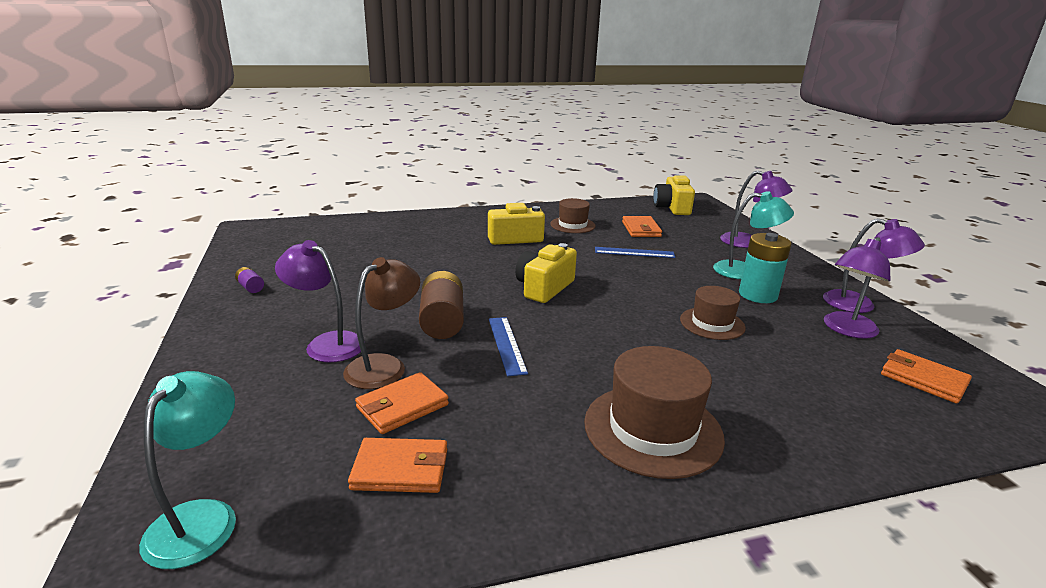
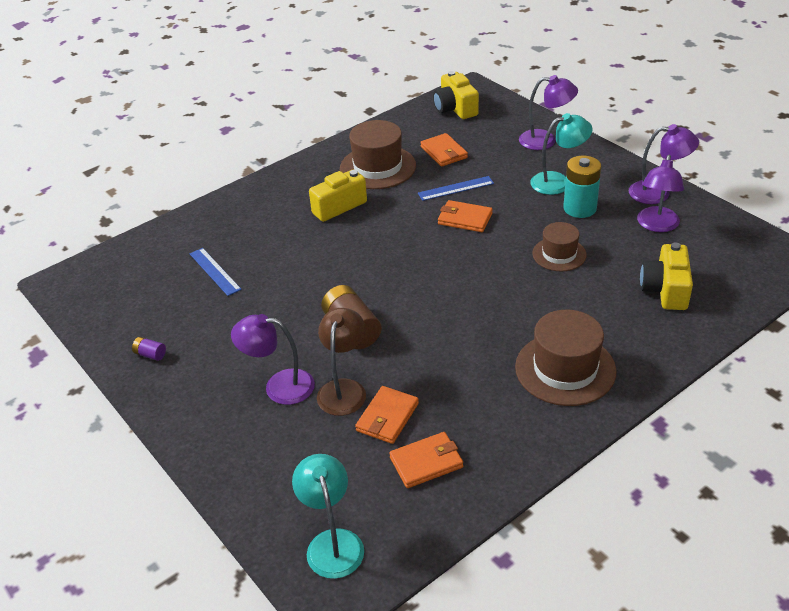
camera: 20 degrees left, 15 degrees up
blue ruler [489,317,528,376] -> blue ruler moved to [190,248,242,296]
yellow camera [515,243,577,303] -> yellow camera moved to [640,242,693,310]
brown hat [550,198,596,233] -> brown hat [340,120,416,189], size x1.64
orange wallet [881,349,972,404] -> orange wallet moved to [438,200,493,232]

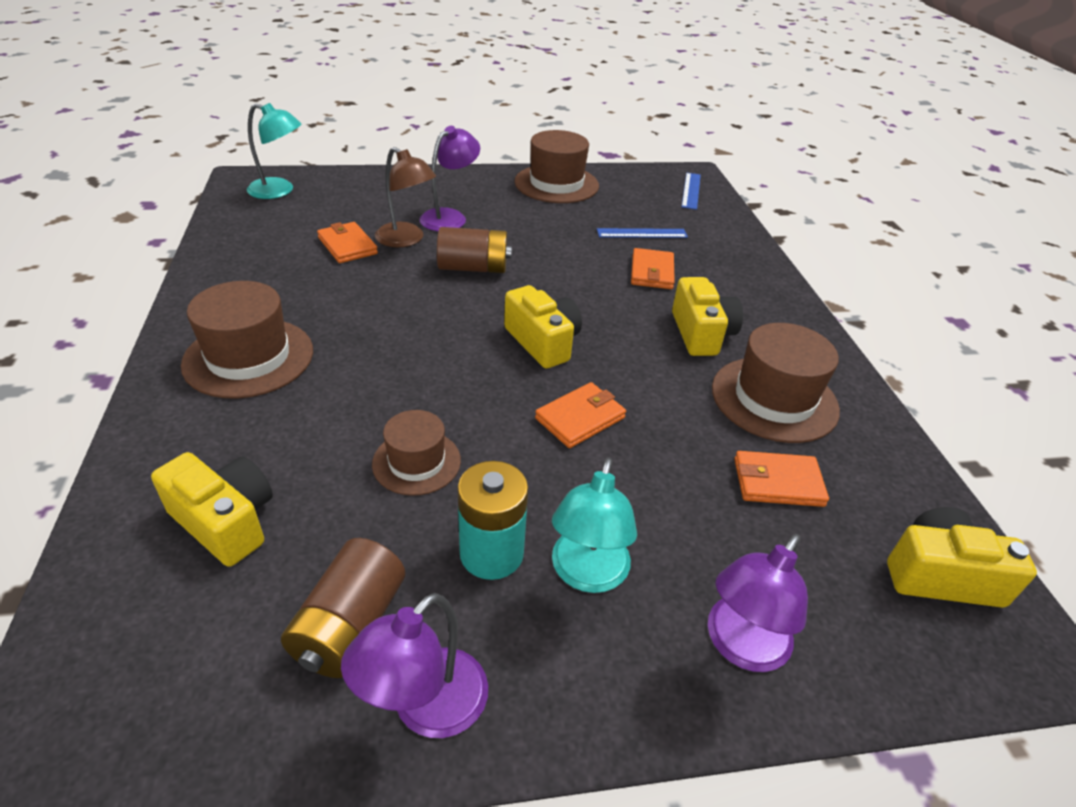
camera: 115 degrees right, 0 degrees up
purple battery [132,337,166,361] -> brown hat [514,130,599,203]
orange wallet [389,432,463,488] -> orange wallet moved to [631,248,675,289]
blue ruler [418,176,494,201] -> blue ruler moved to [682,173,701,210]
purple lamp [637,155,684,232] -> brown battery [281,538,405,678]
none -> yellow camera [504,285,582,369]

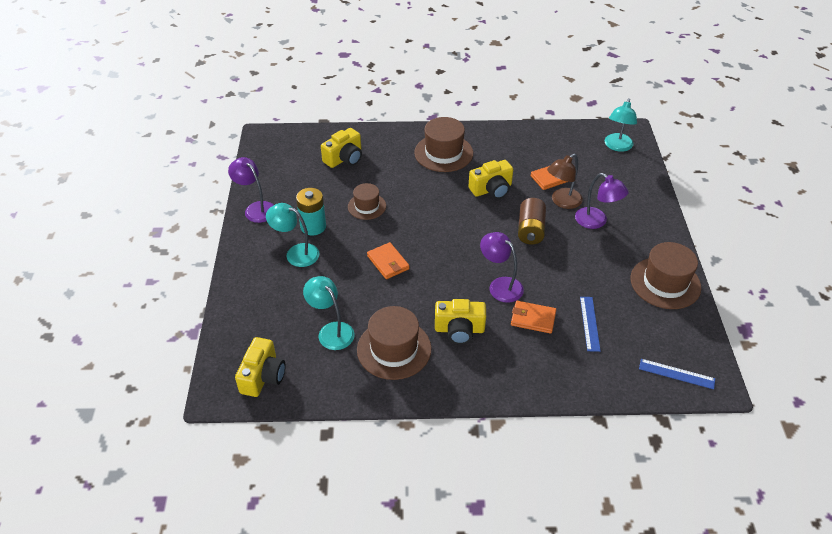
camera: 100 degrees right, 5 degrees up
brown battery [281,538,405,678] -> none
yellow camera [504,285,582,369] -> yellow camera moved to [468,160,513,199]
purple lamp [708,534,808,672] -> purple lamp moved to [480,232,524,303]
orange wallet [734,451,829,507] -> turquoise lamp [303,276,355,350]

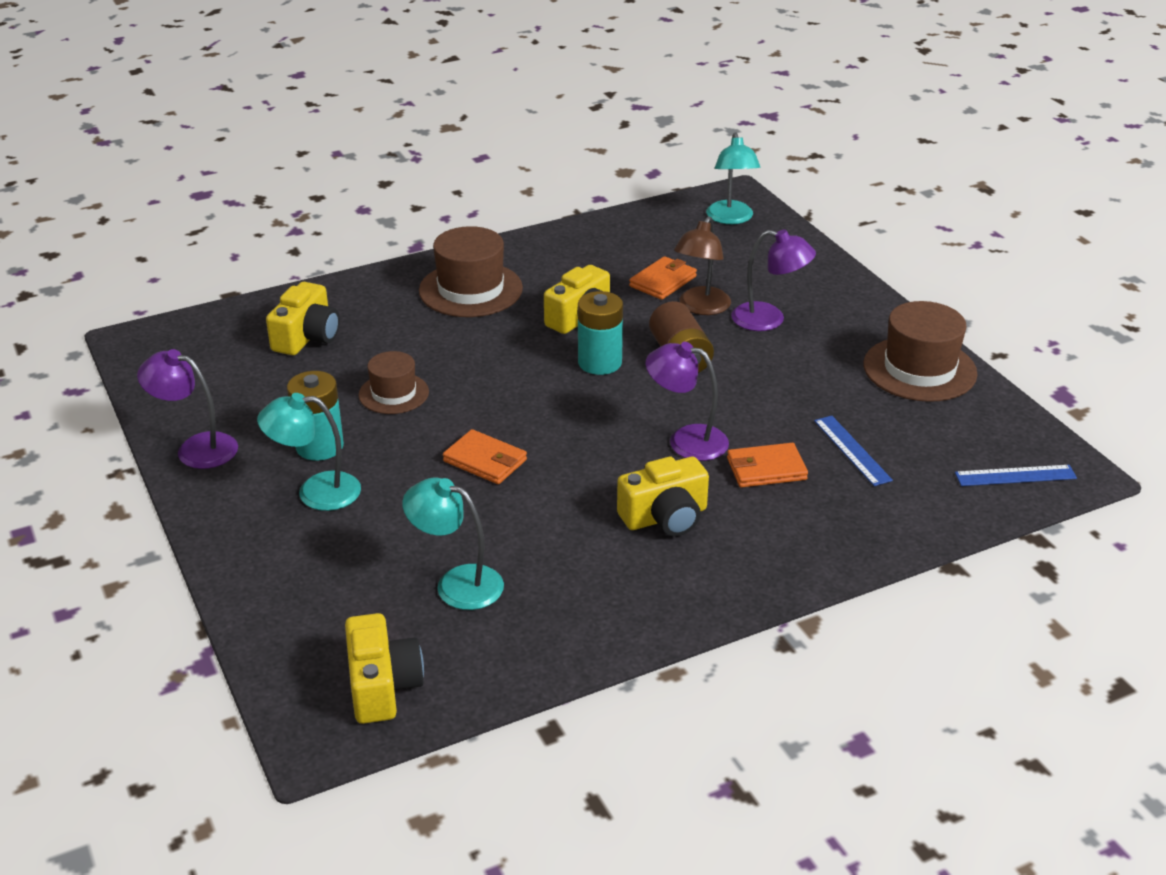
camera: 25 degrees left, 10 degrees down
brown hat [357,306,431,380] -> none
none -> turquoise battery [578,291,623,375]

